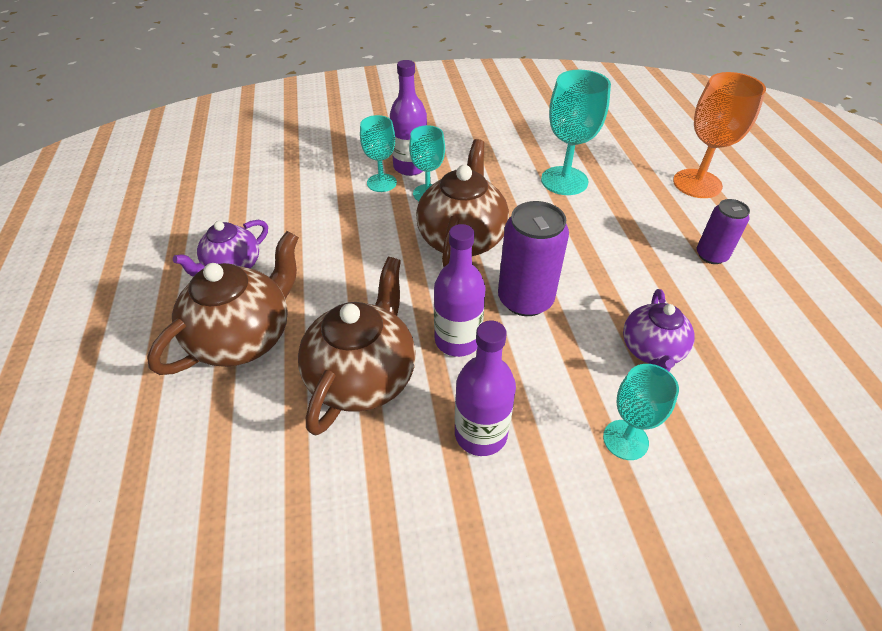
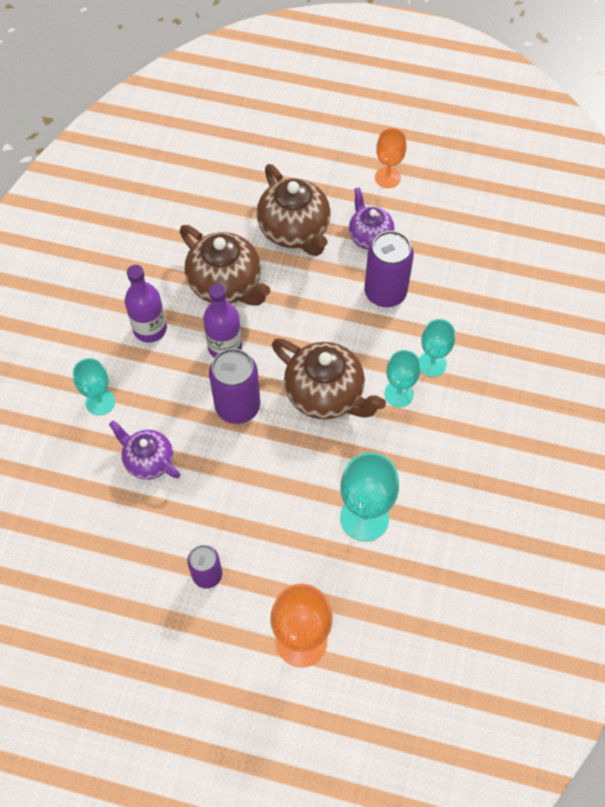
camera: 115 degrees right, 15 degrees up
purple bottle [390,60,427,176] -> none
none -> purple can [364,231,414,307]
none -> orange goblet [375,128,407,188]

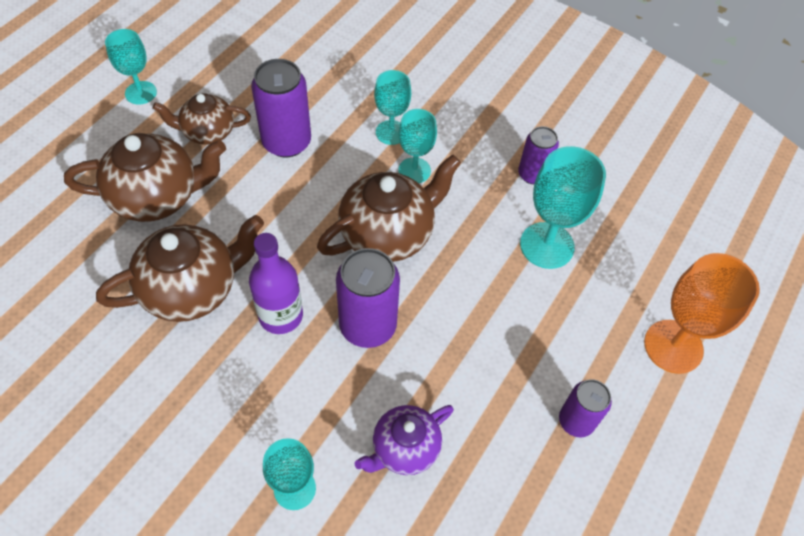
camera: 75 degrees left, 5 degrees down
purple bottle [125,265,167,343] -> none
purple teapot [349,187,395,249] -> brown teapot [153,93,251,145]
orange goblet [375,128,407,188] -> turquoise goblet [105,29,157,105]
none -> purple can [518,126,559,184]

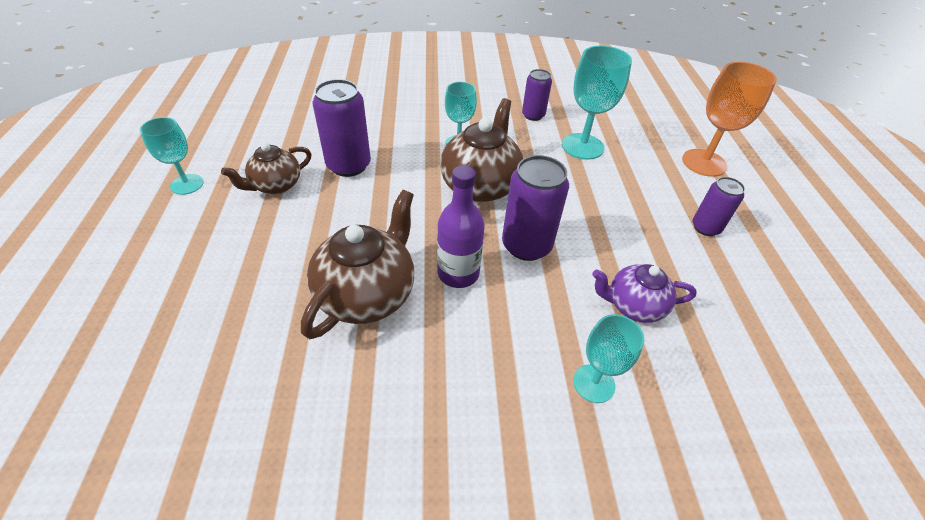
camera: 35 degrees left, 10 degrees down
brown teapot [64,133,226,222] -> none
purple teapot [355,405,454,475] -> purple teapot turned 75 degrees clockwise [592,264,697,323]
turquoise goblet [374,70,411,145] -> none

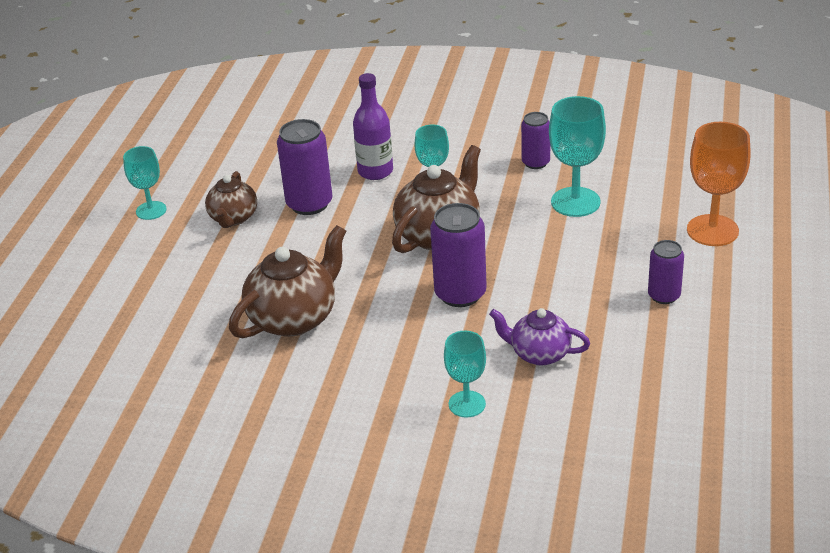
camera: 20 degrees right, 10 degrees down
brown teapot [221,143,312,194] -> brown teapot turned 60 degrees counterclockwise [205,171,257,228]
purple bottle [437,165,485,288] -> purple bottle moved to [353,73,393,180]

